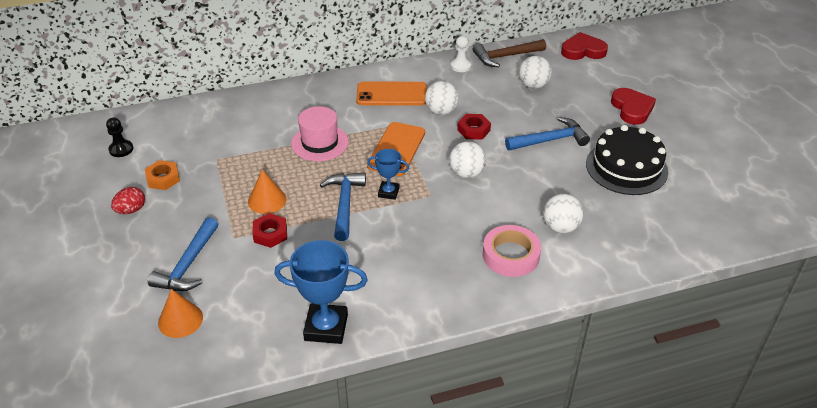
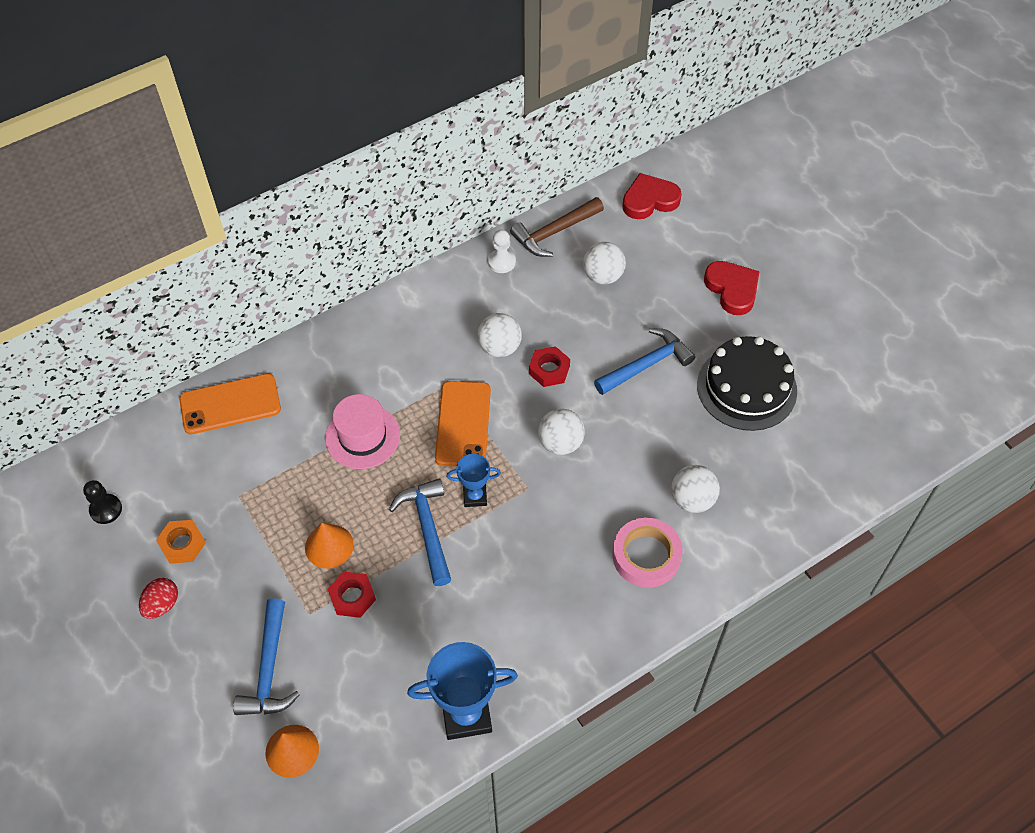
camera: 15 degrees left, 15 degrees up
orange phone [356,82,427,105] -> orange phone moved to [179,373,281,434]

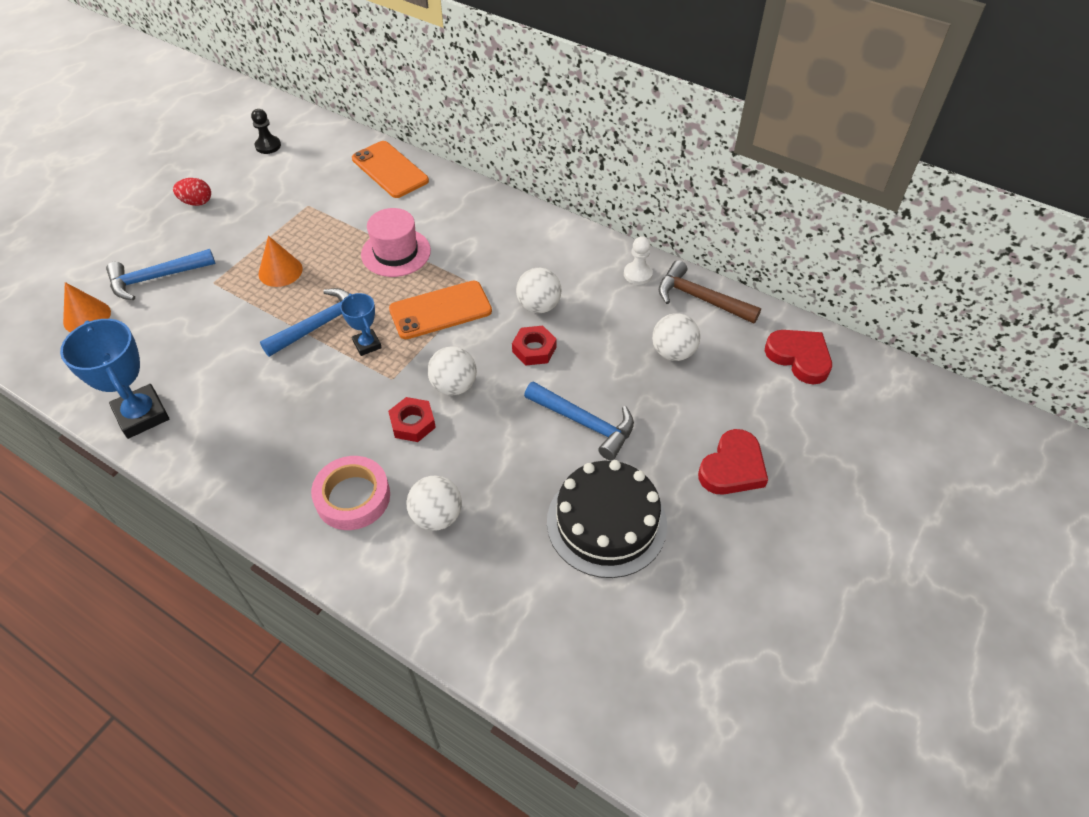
camera: 65 degrees right, 5 degrees down
orange nut [156,520,206,564] -> none
red nut [328,571,376,618] -> red nut moved to [388,397,436,442]

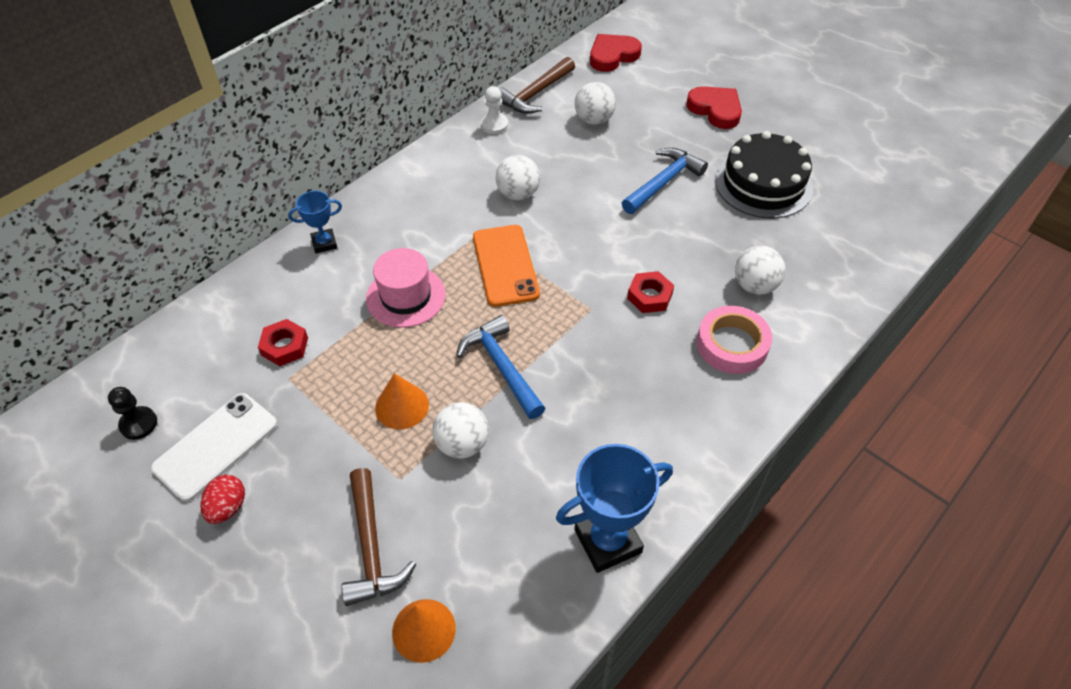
camera: 80 degrees left, 0 degrees up
blue hammer [106,249,215,300] -> brown hammer [341,468,416,606]
blue trophy [340,293,382,356] -> blue trophy moved to [288,191,342,253]
orange phone [352,141,429,198] -> none
white ball [427,346,477,395] -> white ball moved to [432,402,489,459]
red nut [512,326,557,365] -> red nut moved to [258,319,308,366]
none -> white phone [151,393,277,502]

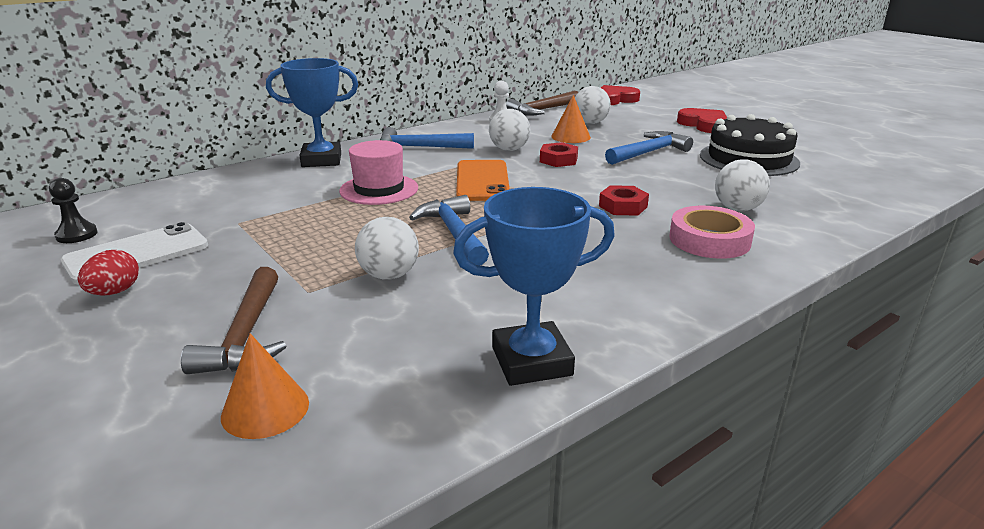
camera: 10 degrees right, 25 degrees down
red nut [258,319,308,366] -> red nut moved to [540,142,578,167]
blue trophy [288,191,342,253] -> blue trophy [266,58,358,167], size x1.79
orange cone [375,373,429,429] -> orange cone moved to [551,95,591,143]
none -> blue hammer [380,127,474,149]

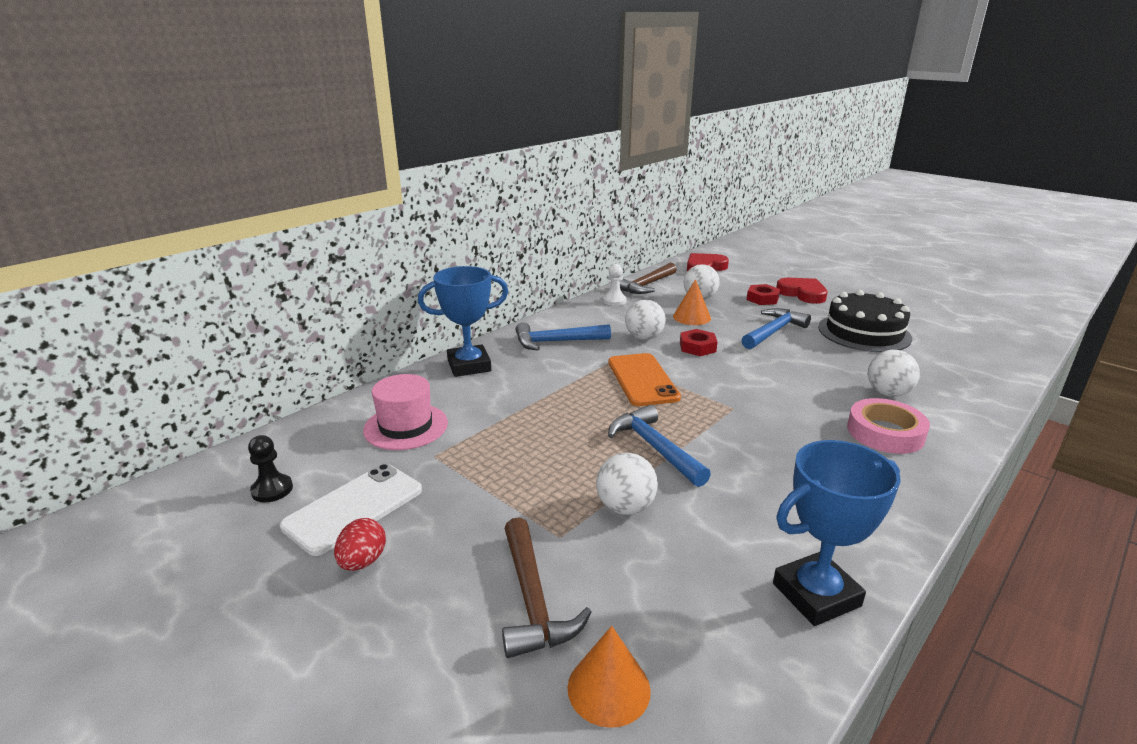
camera: 10 degrees left, 0 degrees up
pink hat [339,140,418,205] -> pink hat moved to [363,374,448,450]
red nut [599,185,649,216] -> red nut moved to [747,284,780,305]

